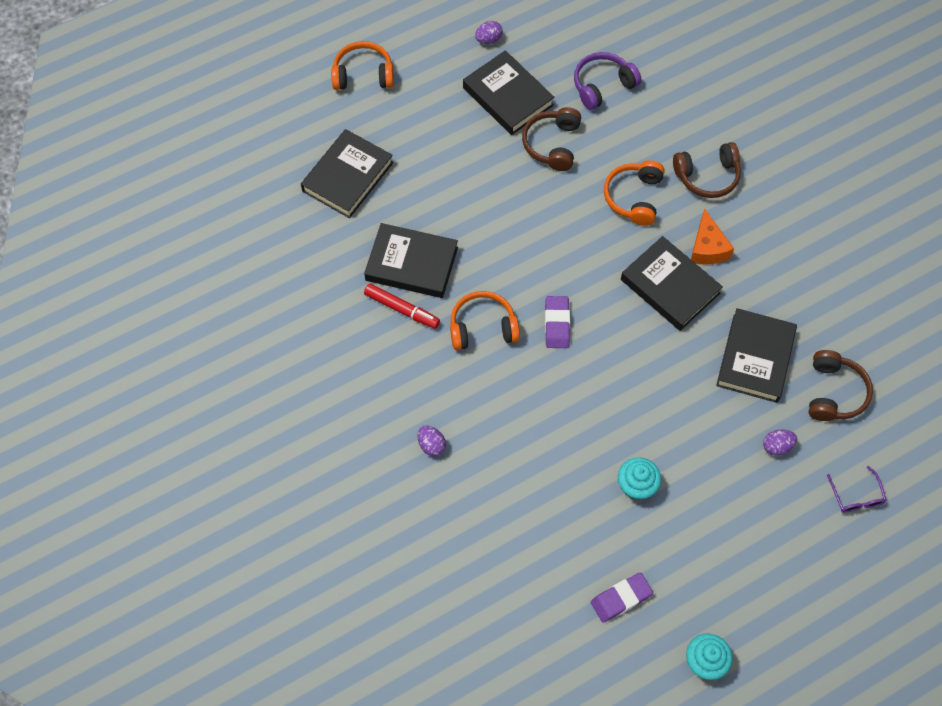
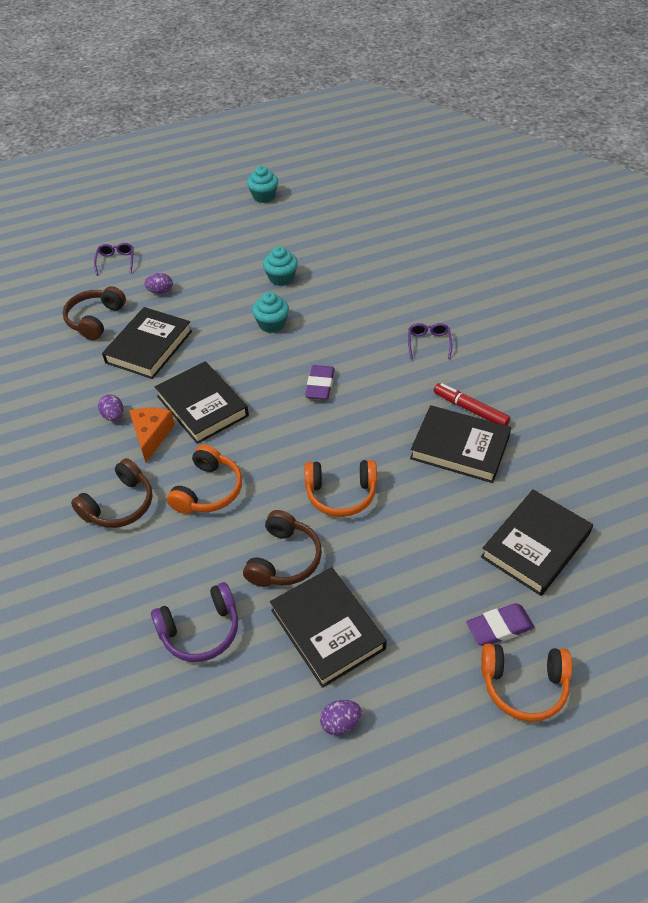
camera: 170 degrees left, 15 degrees down
purple egg [418,425,446,457] -> purple egg moved to [98,394,124,421]
orange headphones [450,291,520,350] -> orange headphones moved to [305,460,377,517]
purple eraser [591,573,653,623] -> purple eraser moved to [466,603,535,646]
brown headphones [673,142,741,198] -> brown headphones turned 135 degrees clockwise [71,458,153,528]
none -> turquoise cupcake [252,292,289,333]
none -> purple glasses [408,323,452,359]

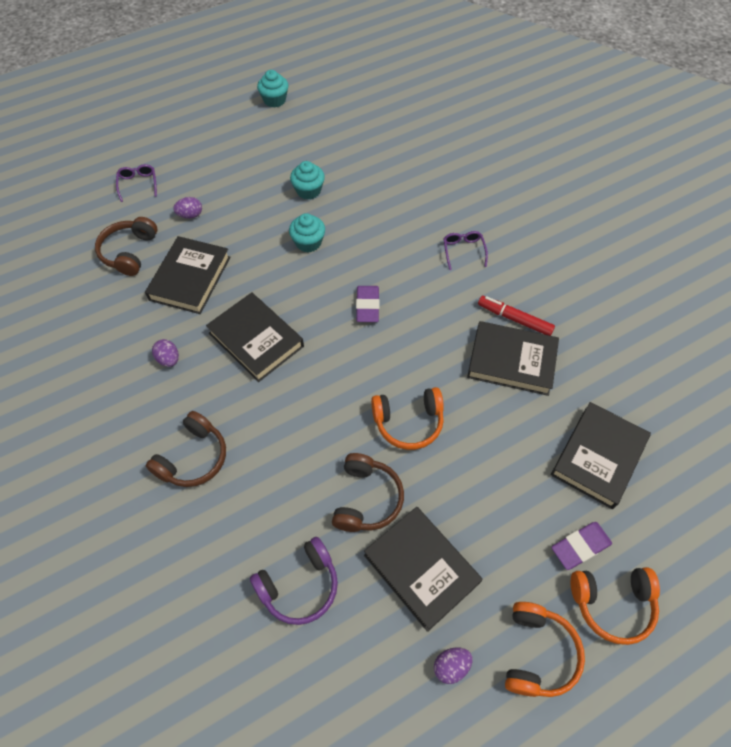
camera: 10 degrees left, 10 degrees up
orange cheese [129,408,175,462] -> none
orange headphones [167,444,242,514] -> orange headphones moved to [505,602,585,697]

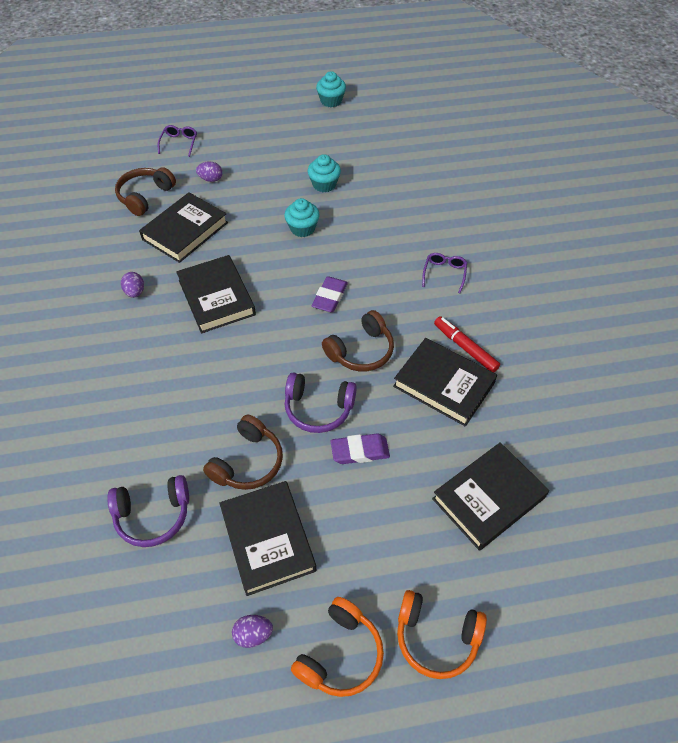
camera: 20 degrees right, 5 degrees down
brown headphones [146,411,226,487] -> brown headphones moved to [322,310,394,371]
orange headphones [371,387,444,450] -> purple headphones [285,373,357,433]
purple eraser [552,522,612,570] -> purple eraser moved to [331,434,390,464]

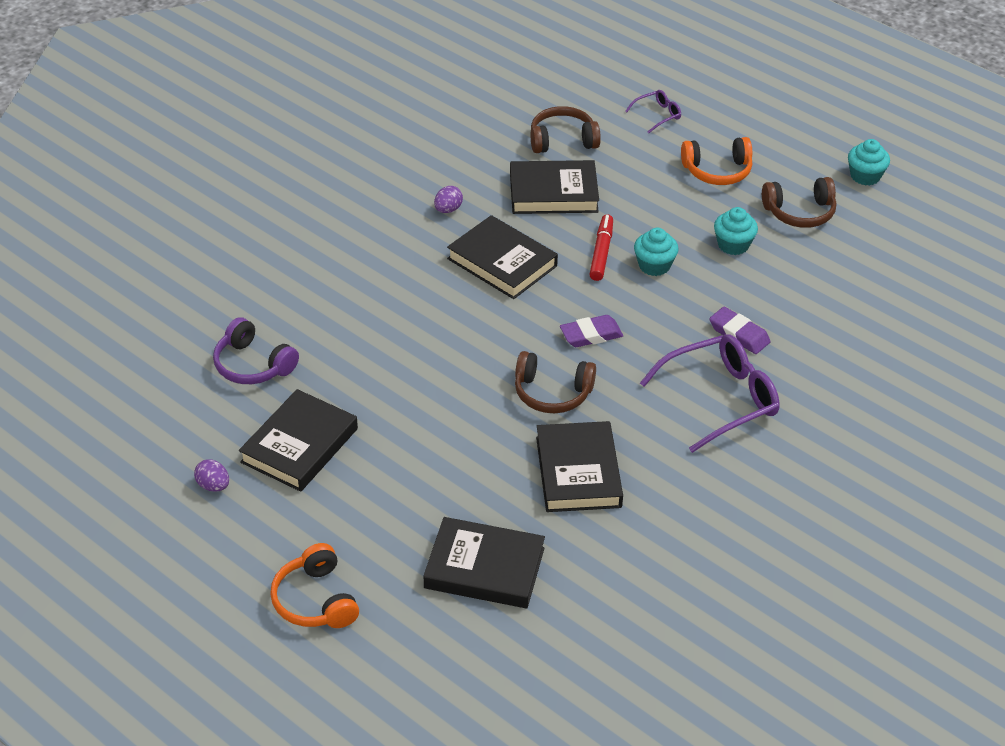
camera: 50 degrees right, 10 degrees down
black book [176,255,256,333] -> black book turned 75 degrees counterclockwise [447,215,558,299]
purple egg [196,161,222,182] -> none
brown headphones [203,415,283,490] -> brown headphones moved to [762,177,836,228]
purple headphones [285,373,357,433] -> none
orange headphones [291,597,384,697] -> orange headphones moved to [681,137,752,185]
purple eraser [331,434,390,464] -> purple eraser moved to [709,307,771,354]
purple glasses [422,253,467,293] -> purple glasses [640,334,780,453], size x2.11
red marker [434,316,500,373] -> red marker moved to [589,214,613,281]

